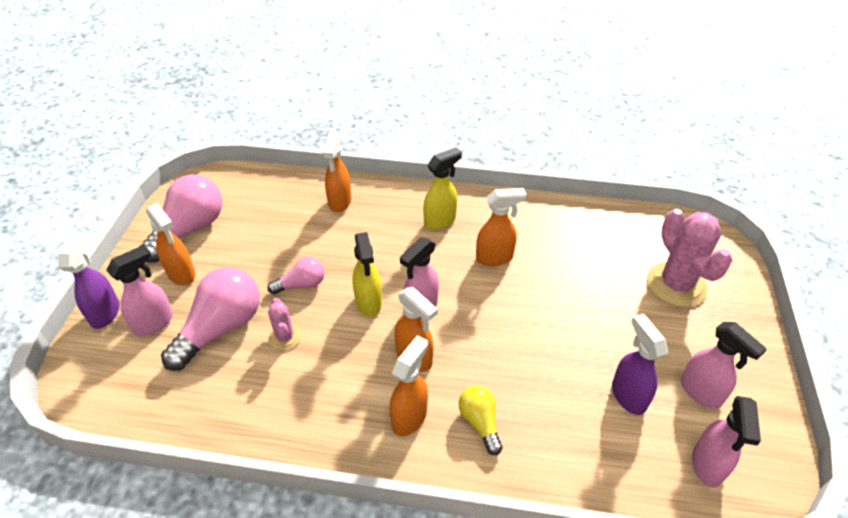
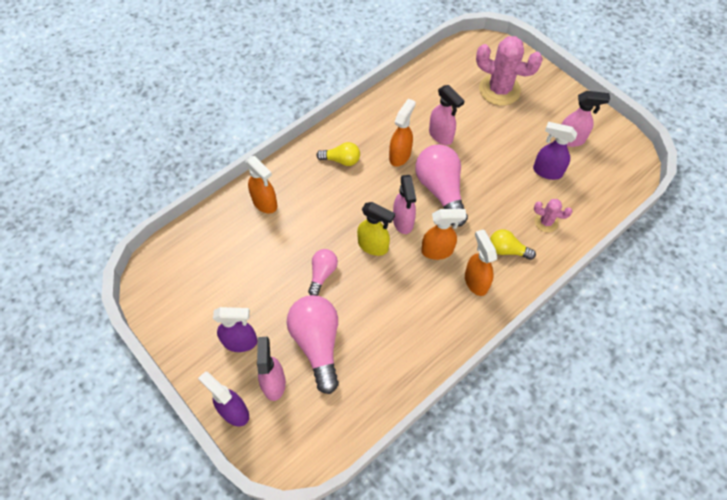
camera: 50 degrees left, 15 degrees up
pink light bulb [139,175,222,263] -> pink light bulb moved to [415,144,468,227]
orange spray bottle [146,203,196,285] -> purple spray bottle [213,307,257,352]
pink cactus [268,298,301,350] -> pink cactus moved to [534,199,572,232]
yellow spray bottle [423,147,462,230] -> yellow light bulb [316,142,360,166]
pink spray bottle [692,396,761,487] -> pink spray bottle moved to [429,85,464,145]

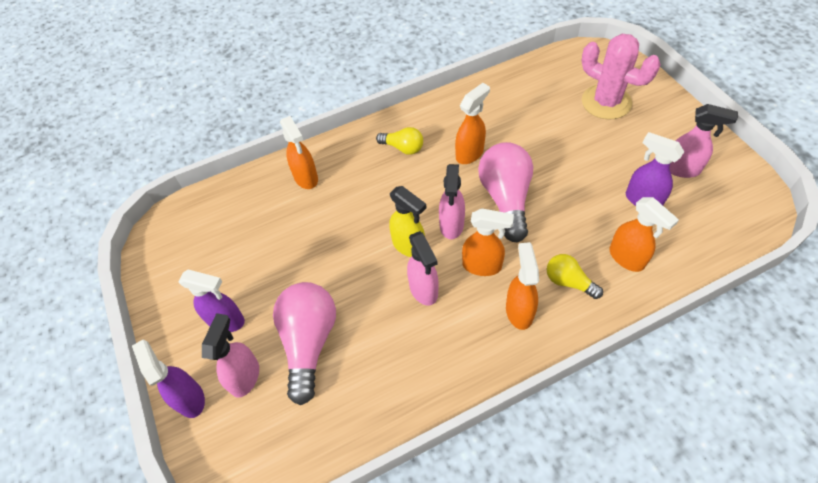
camera: 20 degrees right, 5 degrees down
pink light bulb [308,249,338,296] -> none
pink spray bottle [429,85,464,145] -> pink spray bottle moved to [407,231,439,306]
pink cactus [534,199,572,232] -> orange spray bottle [609,197,679,272]

